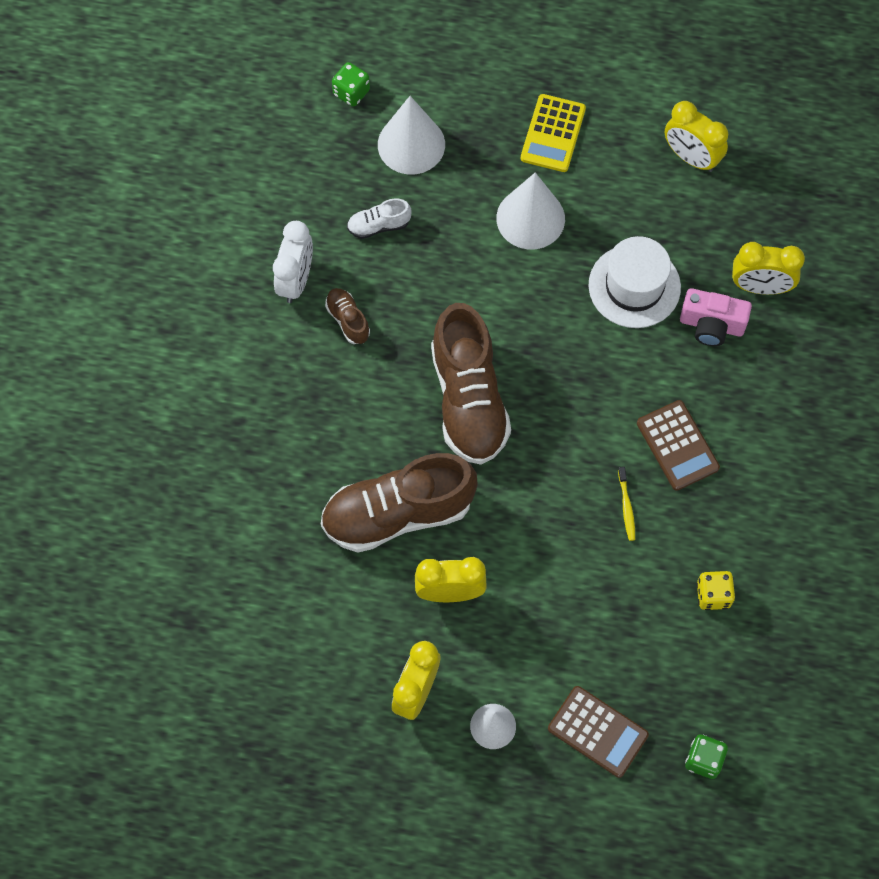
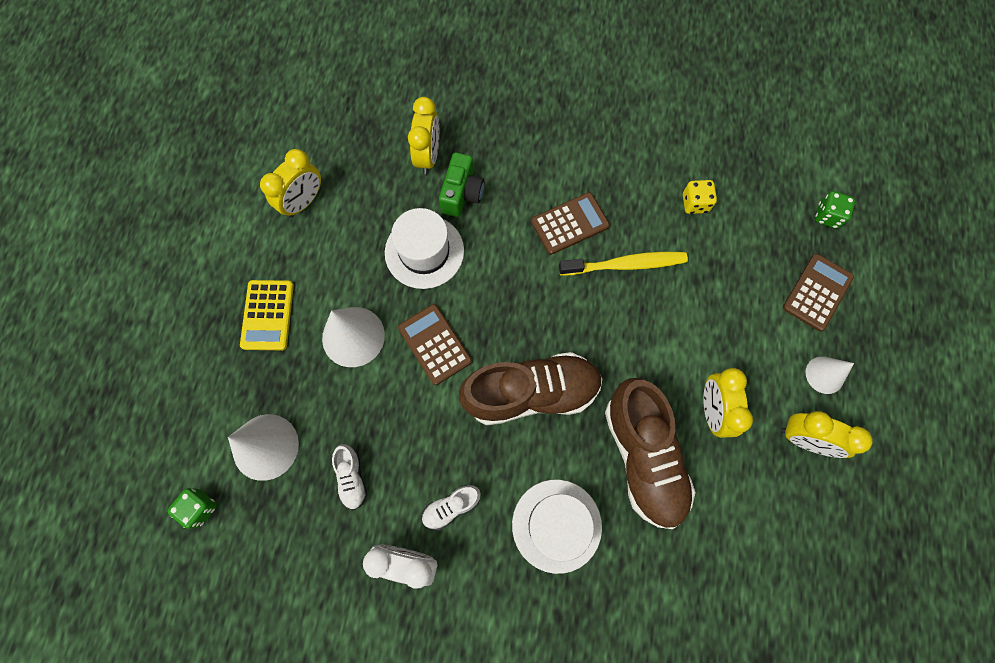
camera: 90 degrees left, 5 degrees up
brown shoe [325,288,370,344] -> white shoe [422,485,481,530]
yellow calculator [521,94,586,172] -> yellow calculator turned 75 degrees clockwise [240,280,294,350]
yellow toothbrush [618,467,635,541] -> yellow toothbrush [559,252,688,275], size x2.05
pink camera [680,288,752,346] -> green camera [439,152,485,217]
none -> brown calculator [398,304,472,385]
none -> white hat [512,479,602,574]

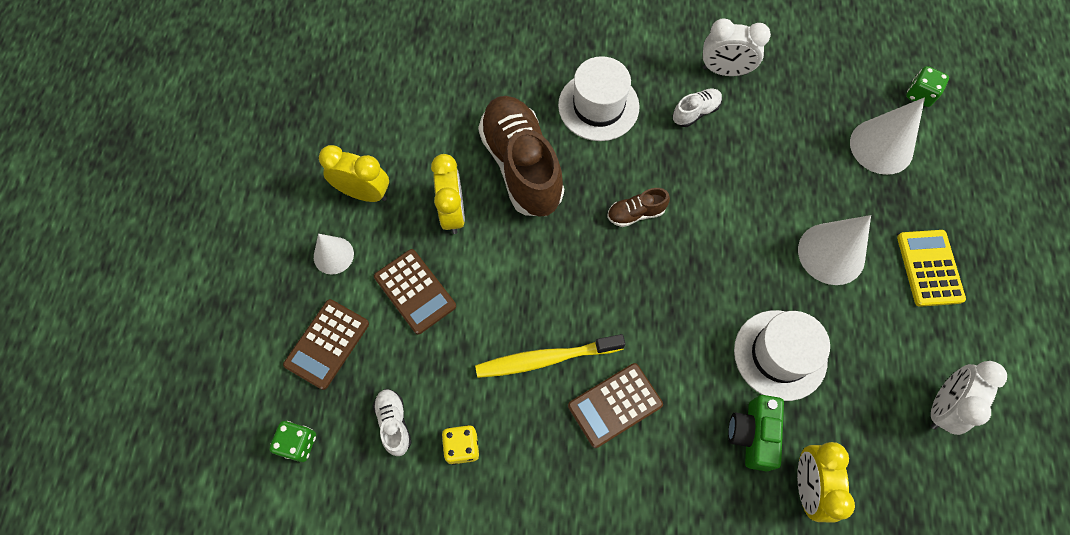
camera: 175 degrees right, 5 degrees down
yellow clock [260,149,321,218] -> white clock [931,361,1007,435]
white shoe [332,444,367,510] -> white shoe moved to [373,389,412,456]
brown calculator [398,304,472,385] -> brown calculator moved to [374,249,456,335]
brown shoe [459,352,602,425] -> brown shoe [607,188,670,227], size x0.44

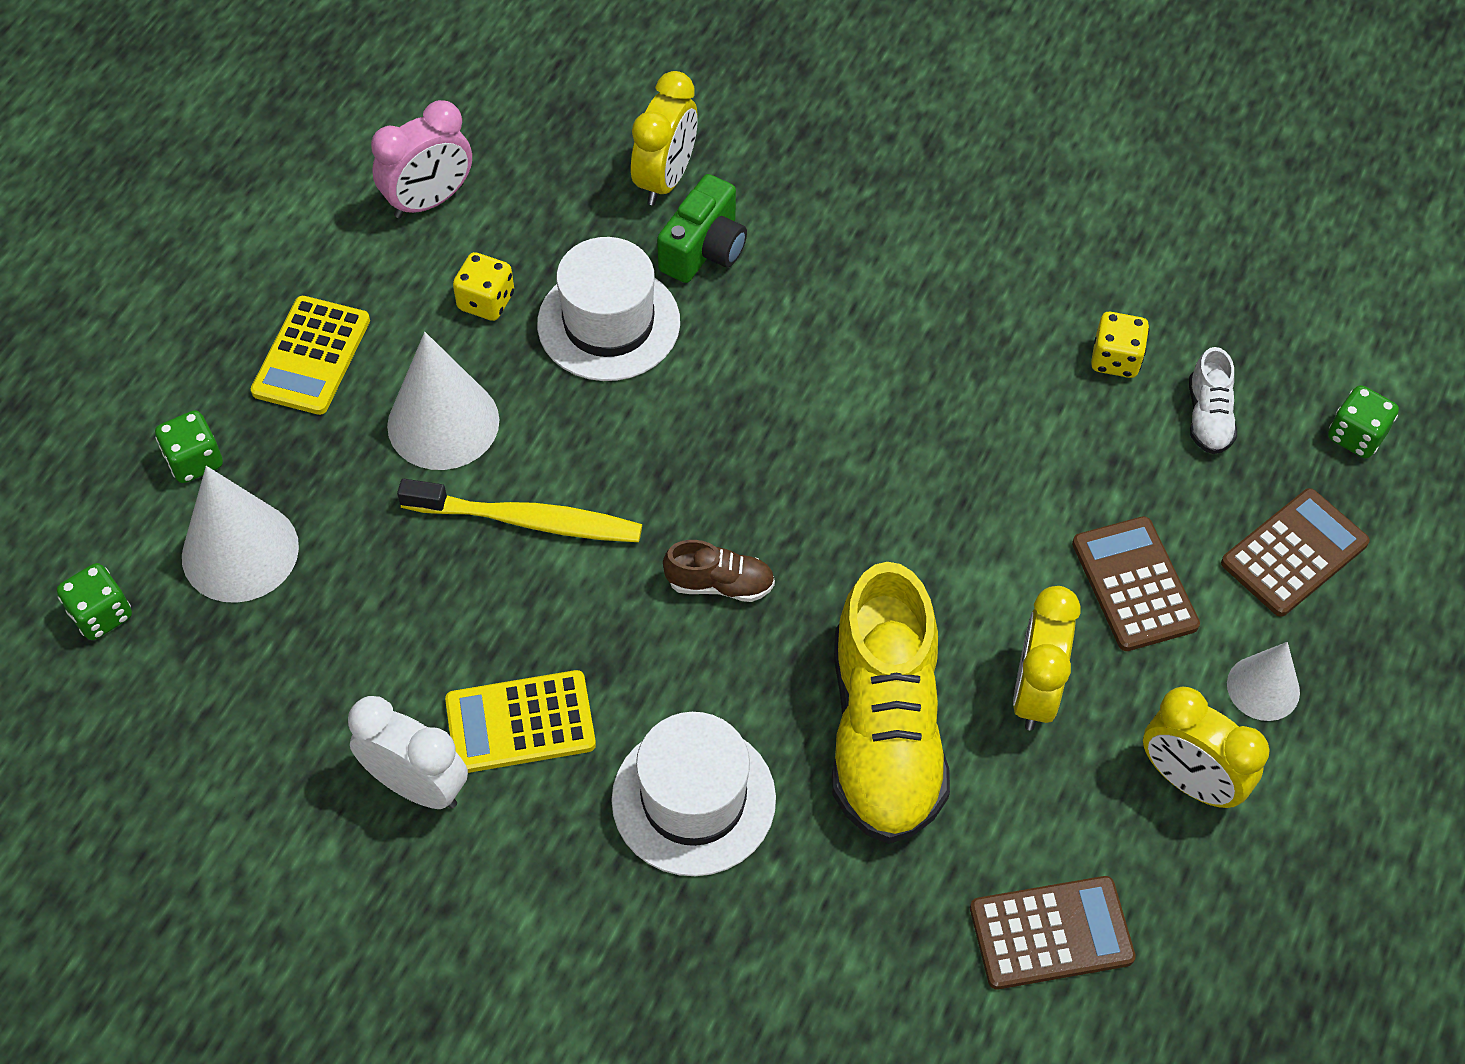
camera: 160 degrees left, 10 degrees down
yellow toothbrush [475,334,625,378] -> yellow toothbrush moved to [397,479,642,542]
brown shoe [478,96,564,217] -> yellow shoe [832,562,950,844]
brown calculator [568,363,663,448] -> brown calculator moved to [970,876,1136,989]
white shoe [673,89,722,127] -> yellow calculator [445,670,596,773]
white clock [931,361,1007,435] -> pink clock [371,100,472,218]
none -> green dice [155,410,223,483]
none -> yellow dice [453,252,514,321]

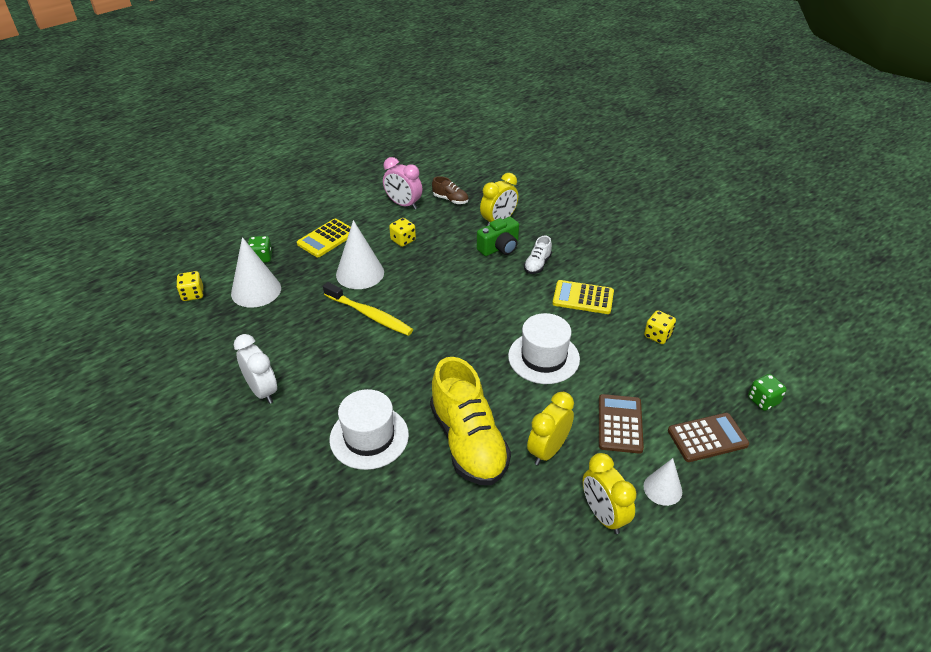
camera: 25 degrees right, 15 degrees down
green dice [57,563,132,640] -> yellow dice [176,271,204,301]
pink clock [371,100,472,218] -> pink clock turned 45 degrees clockwise [383,157,422,210]
yellow calculator [445,670,596,773] -> yellow calculator moved to [552,280,614,314]
white hat [537,237,680,381] -> white hat moved to [508,313,580,384]
brown shoe [663,540,775,602] -> brown shoe moved to [432,176,469,204]
yellow shoe [832,562,950,844] -> yellow shoe turned 45 degrees counterclockwise [430,357,511,485]
brown calculator [970,876,1136,989] -> none
white shoe [1189,347,1237,454] -> white shoe moved to [524,236,552,274]

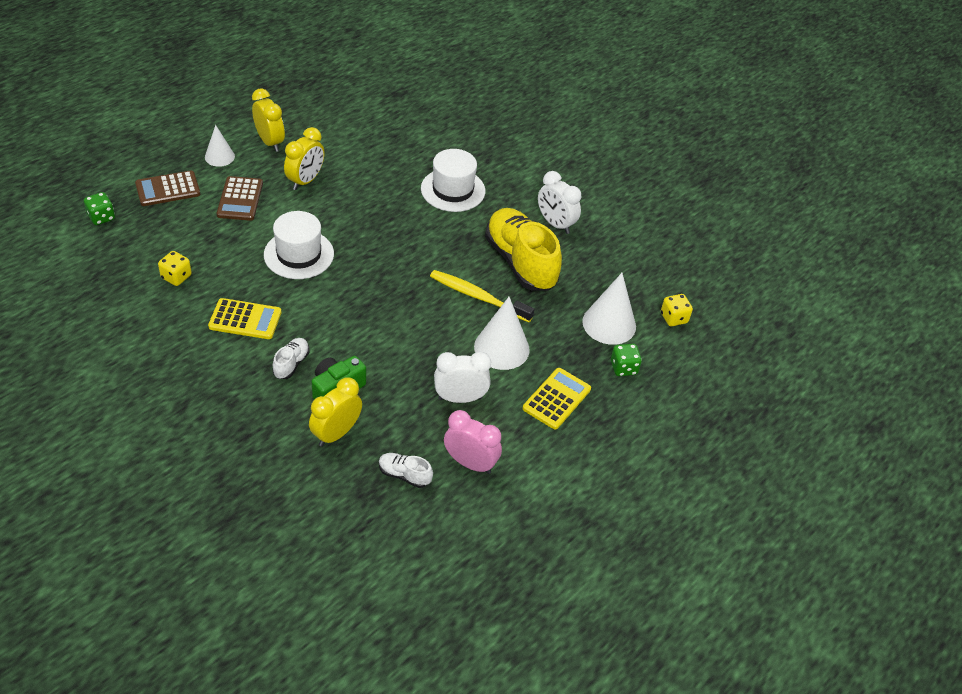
camera: 170 degrees right, 5 degrees up
yellow dice [389,218,416,247] -> white clock [434,352,491,403]
yellow shoe [430,357,511,485] -> yellow shoe moved to [485,208,562,291]
brown shoe [432,176,469,204] -> white shoe [379,453,433,488]

